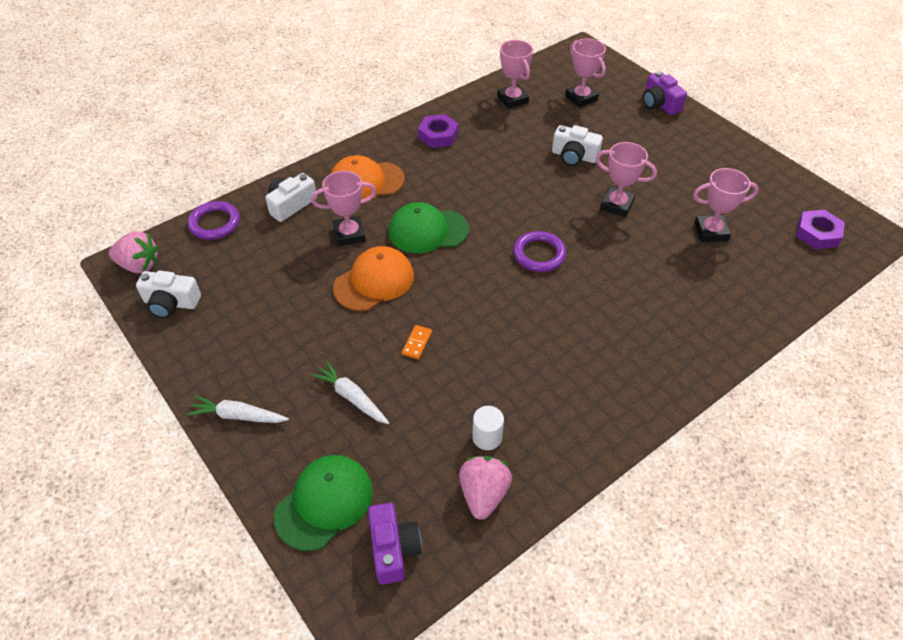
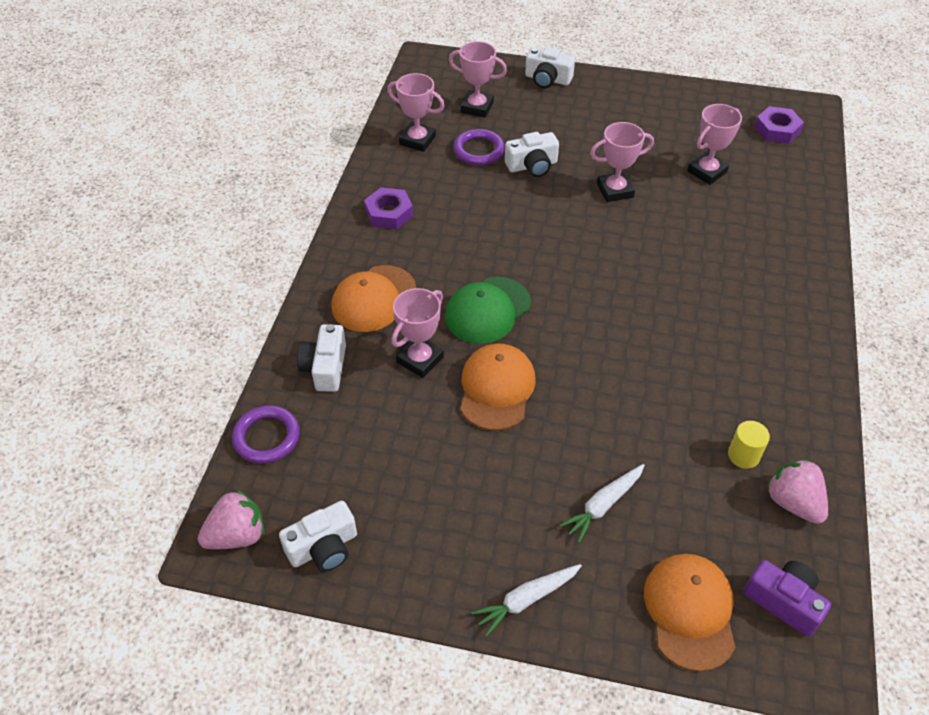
camera: 40 degrees left, 0 degrees up
green cap [274,455,373,551] -> orange cap [644,554,736,672]
white carrot [311,361,389,424] -> white carrot turned 45 degrees counterclockwise [559,464,645,543]
orange domino [402,325,432,359] -> none
white cylinder [472,406,504,450] -> yellow cylinder [728,421,770,469]
purple ring [513,231,566,272] -> purple ring moved to [453,129,505,165]
purple camera [643,71,687,115] -> white camera [525,47,575,88]

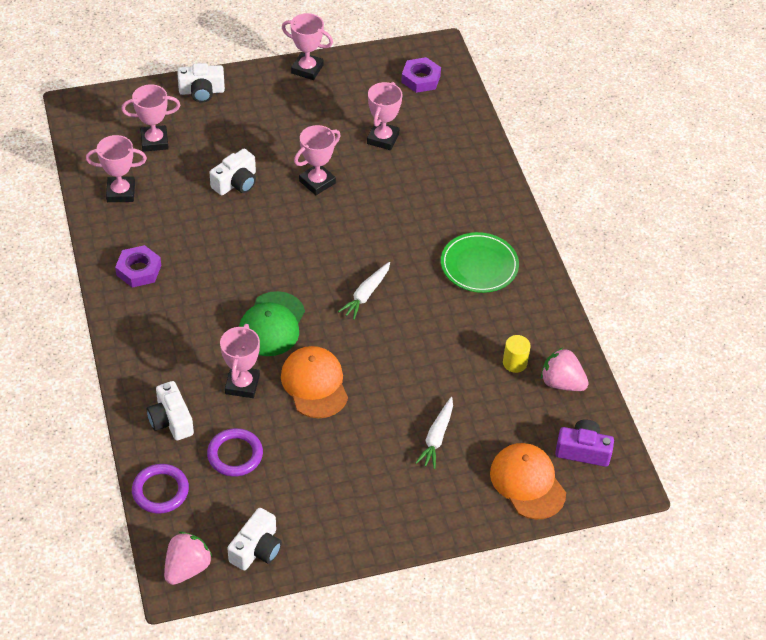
camera: 30 degrees left, 0 degrees up
orange cap [331,265,416,332] -> none
purple ring [453,129,505,165] -> purple ring moved to [207,428,263,477]
white carrot [471,564,582,636] -> white carrot moved to [338,262,390,320]
none -> pink trophy [282,13,333,80]
none -> green plate [441,232,519,293]

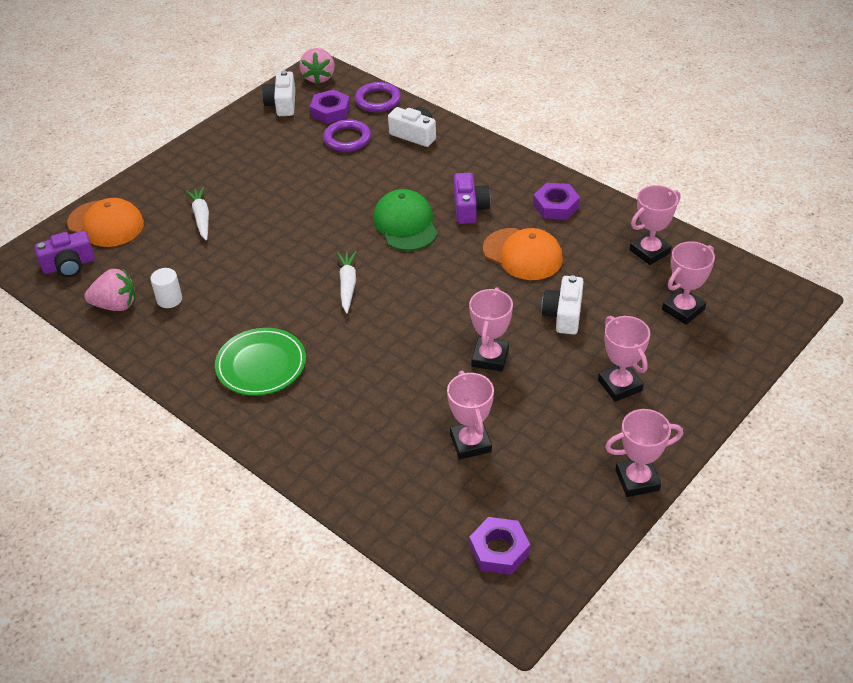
camera: 150 degrees right, 5 degrees down
white camera [177,63,225,103] -> none
pink trophy [220,324,260,398] -> pink trophy moved to [598,316,650,402]
orange cap [281,346,348,418] -> orange cap moved to [483,228,563,280]
yellow cylinder [503,335,530,373] -> white cylinder [150,268,182,308]
none -> purple nut [310,89,350,123]
none -> purple camera [454,173,491,224]

